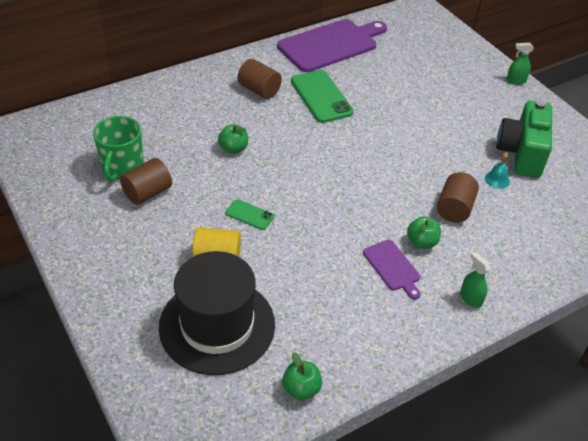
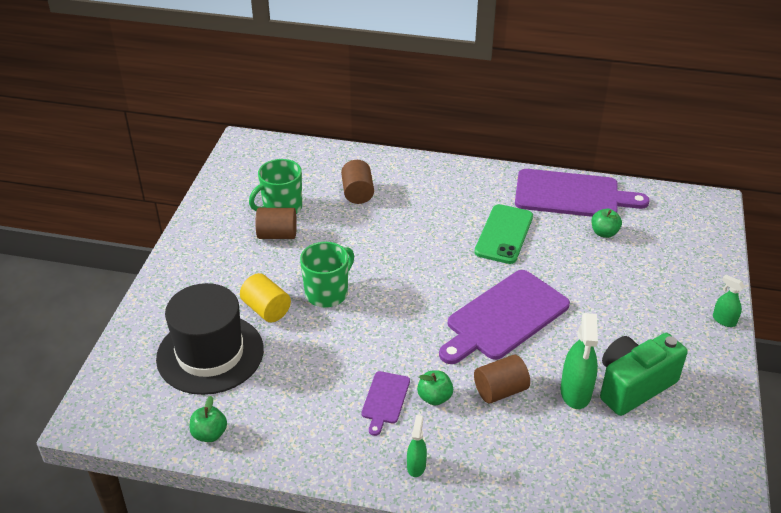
camera: 45 degrees right, 5 degrees down
green apple [218,124,248,154] -> green apple moved to [591,209,622,238]
green phone [225,199,274,230] -> green mug [300,242,354,307]
brown cylinder [238,59,282,99] -> brown cylinder moved to [341,160,374,204]
turquoise bell [485,152,510,189] -> green spray bottle [561,313,598,409]
none -> purple cutting board [439,270,570,364]

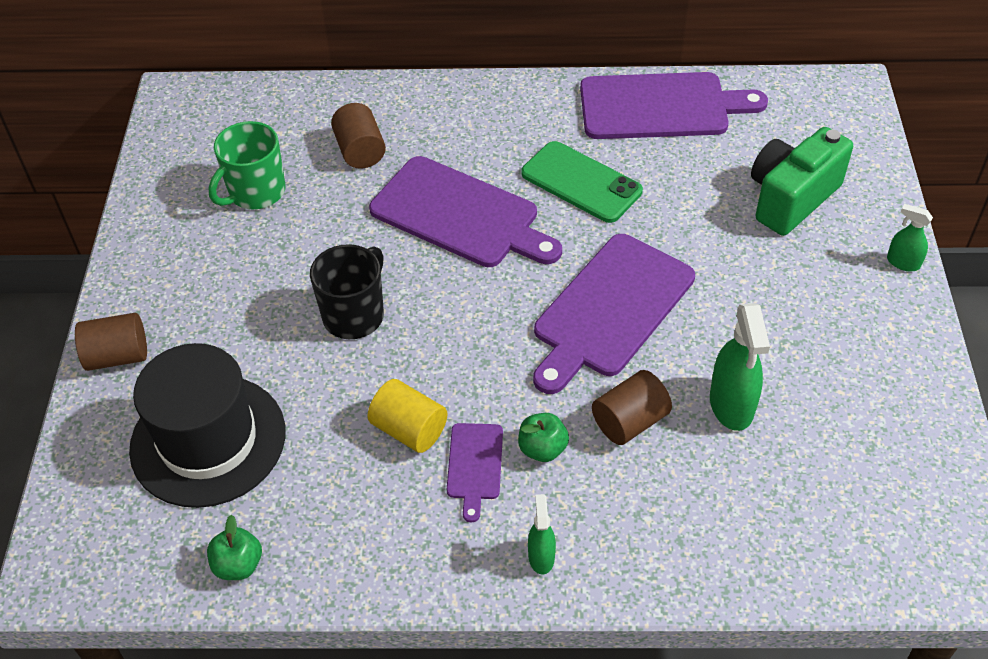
camera: 10 degrees left, 10 degrees up
yellow cylinder [240,273,291,323] -> yellow cylinder moved to [368,379,448,453]
brown cylinder [256,208,297,239] -> brown cylinder moved to [75,313,147,371]
green mug [300,242,354,307] -> black mug [310,244,384,339]
green phone [474,204,533,264] -> green phone turned 60 degrees counterclockwise [521,141,643,223]
green apple [591,209,622,238] -> none
green camera [600,333,688,416] -> green camera moved to [751,127,853,236]
none -> purple cutting board [369,156,562,267]

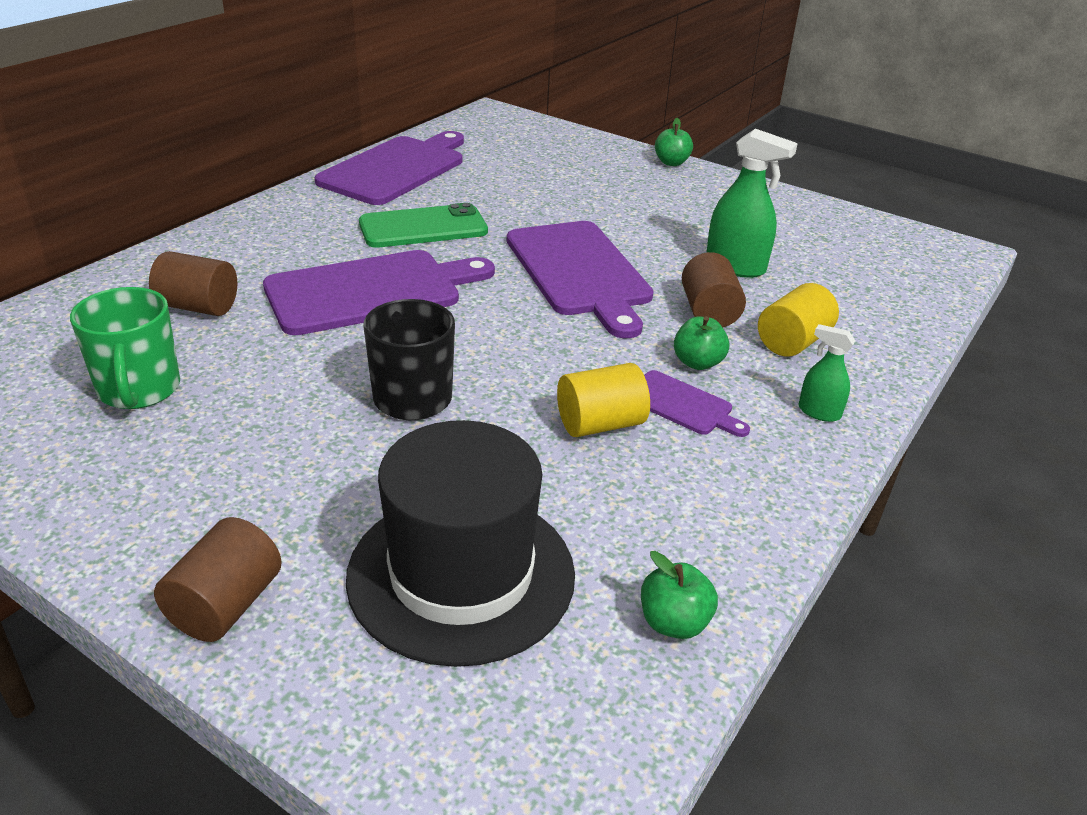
camera: 60 degrees left, 15 degrees down
green camera [751,127,853,236] -> none
green spray bottle [887,204,933,271] -> green apple [655,118,693,166]
none -> yellow cylinder [758,283,839,356]

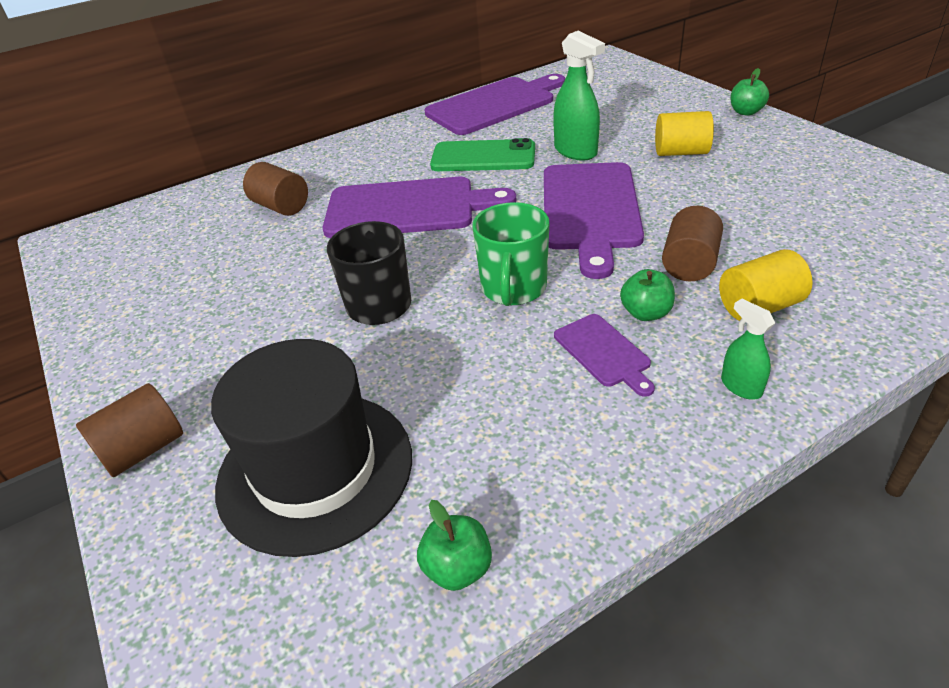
camera: 30 degrees right, 5 degrees up
green mug [70,287,180,409] -> green mug moved to [472,202,549,306]
yellow cylinder [557,363,650,437] -> yellow cylinder moved to [655,111,714,156]
green spray bottle [706,128,798,278] -> green spray bottle moved to [553,31,605,161]

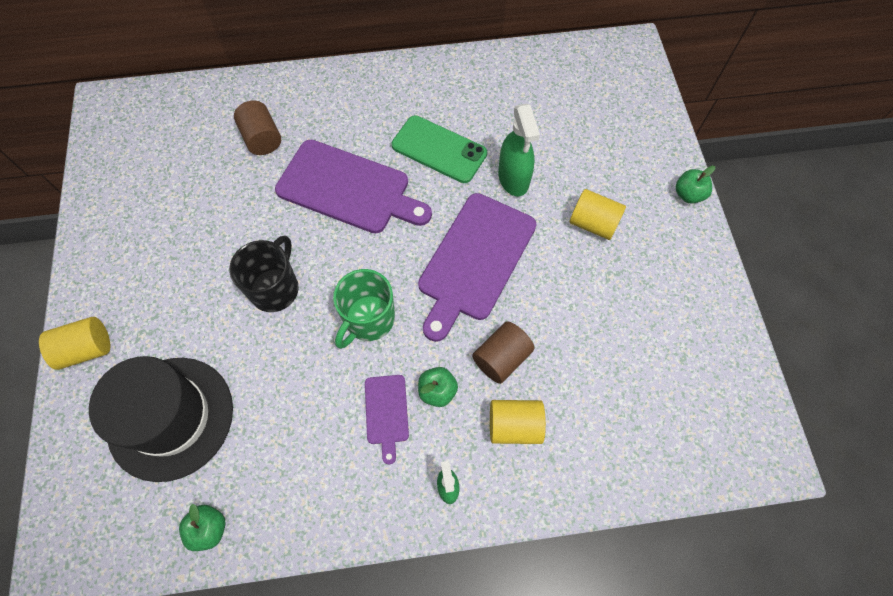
camera: 20 degrees right, 25 degrees up
brown cylinder [76,383,183,477] -> yellow cylinder [39,317,110,370]
purple cutting board [425,74,565,135] -> none

